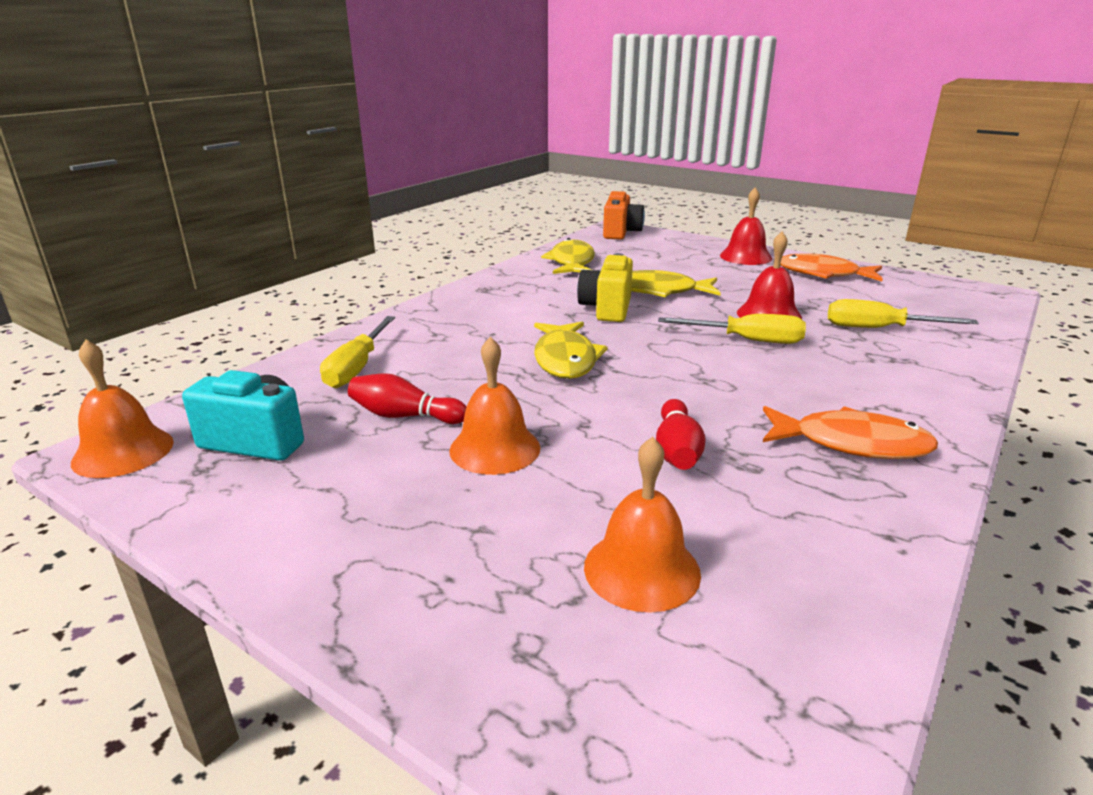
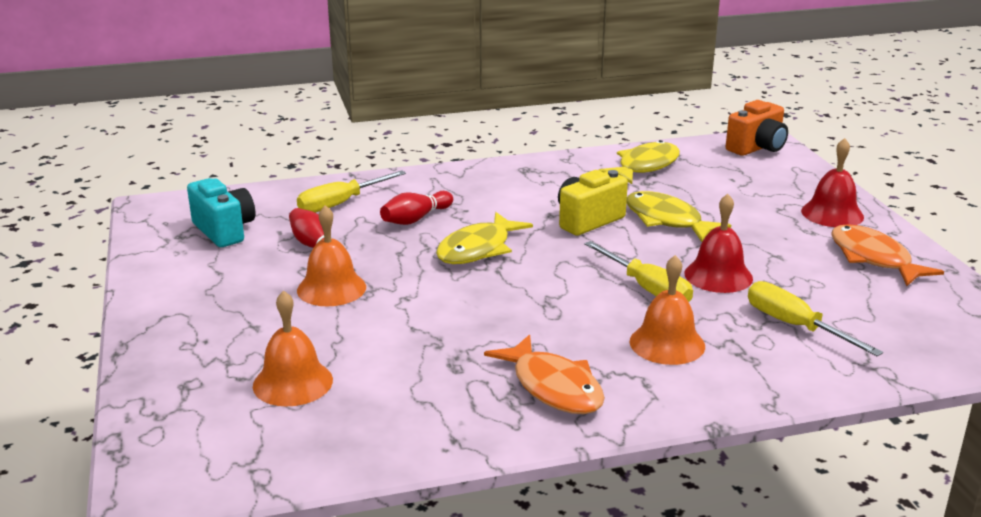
camera: 40 degrees right, 0 degrees up
orange bell [71,340,174,478] -> orange bell moved to [630,255,705,365]
red bowling pin [656,399,706,470] -> red bowling pin moved to [380,191,453,225]

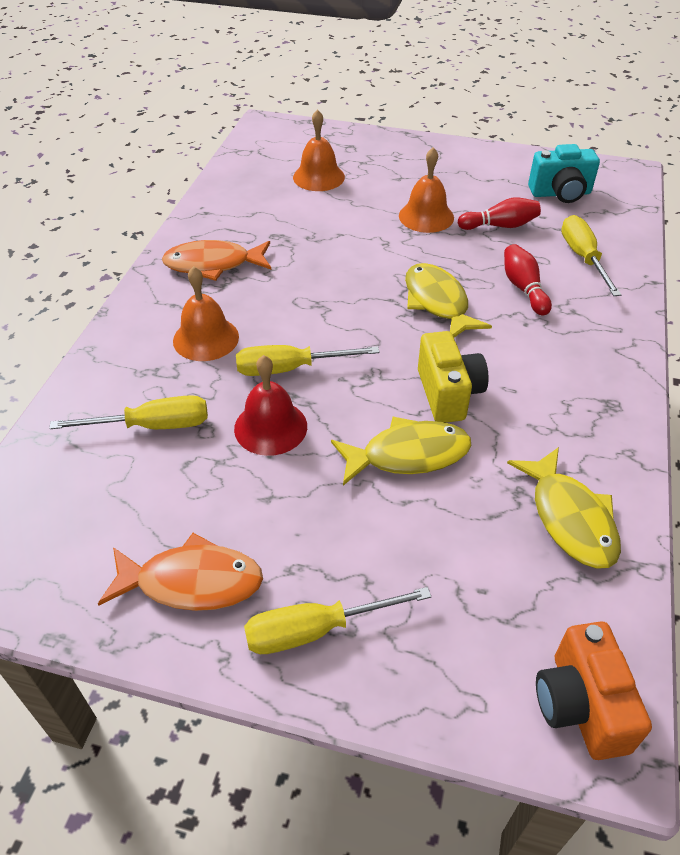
camera: 120 degrees right, 20 degrees up
red bell [801,138,864,227] -> yellow screwdriver [244,587,431,654]

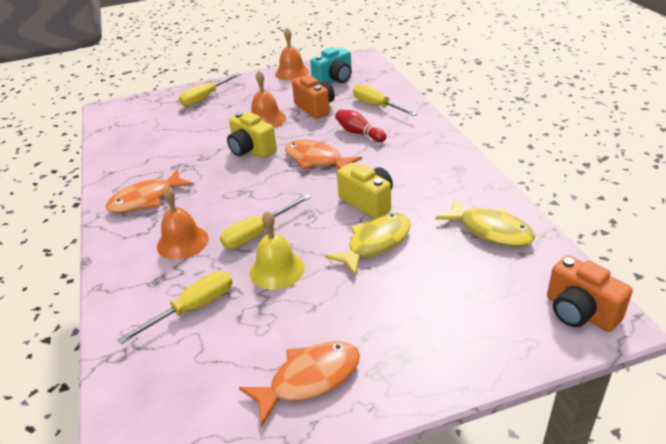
camera: 30 degrees left, 10 degrees down
red bell [234,355,307,456] -> yellow bell [249,211,305,290]
yellow screwdriver [244,587,431,654] -> yellow screwdriver moved to [179,73,241,107]
orange bell [293,109,345,191] -> orange bell moved to [275,28,309,81]
yellow fish [405,263,492,337] -> orange fish [285,140,362,169]
red bowling pin [458,198,541,230] -> orange camera [292,75,335,119]
none -> yellow camera [227,112,277,158]

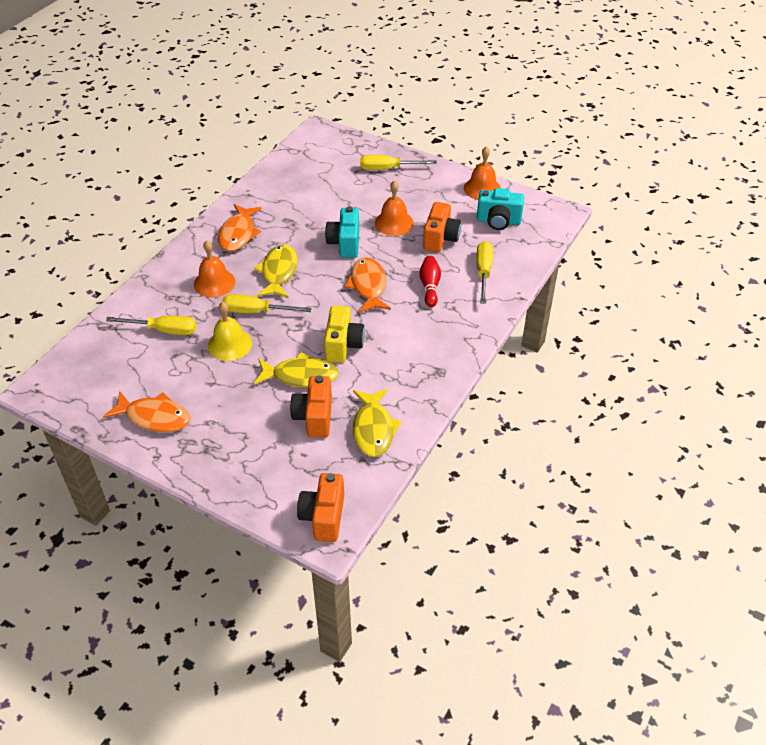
camera: 45 degrees right, 10 degrees up
orange fish [106,169,193,213] -> orange fish turned 90 degrees counterclockwise [218,204,262,251]
yellow camera [227,112,277,158] -> turquoise camera [325,206,359,258]
none -> yellow fish [254,244,298,298]
none -> orange camera [290,375,332,438]

